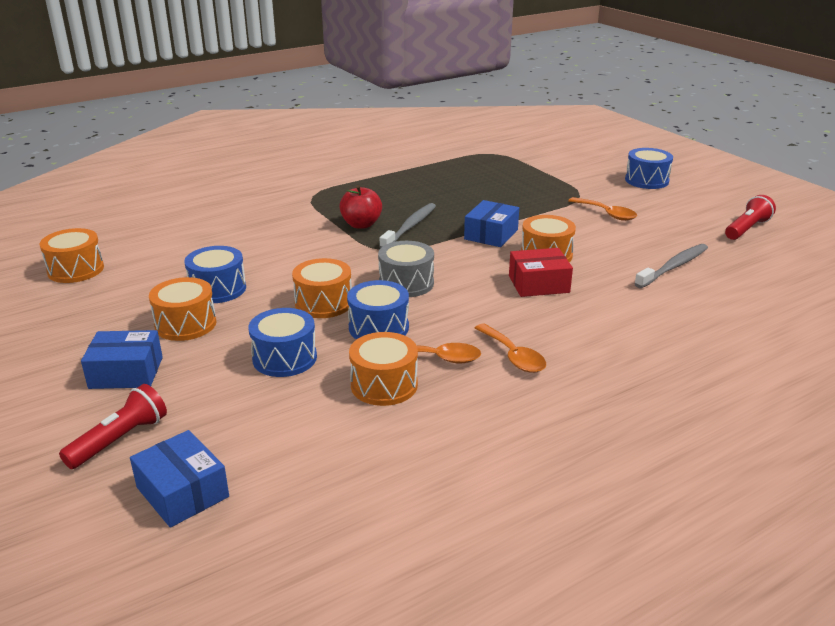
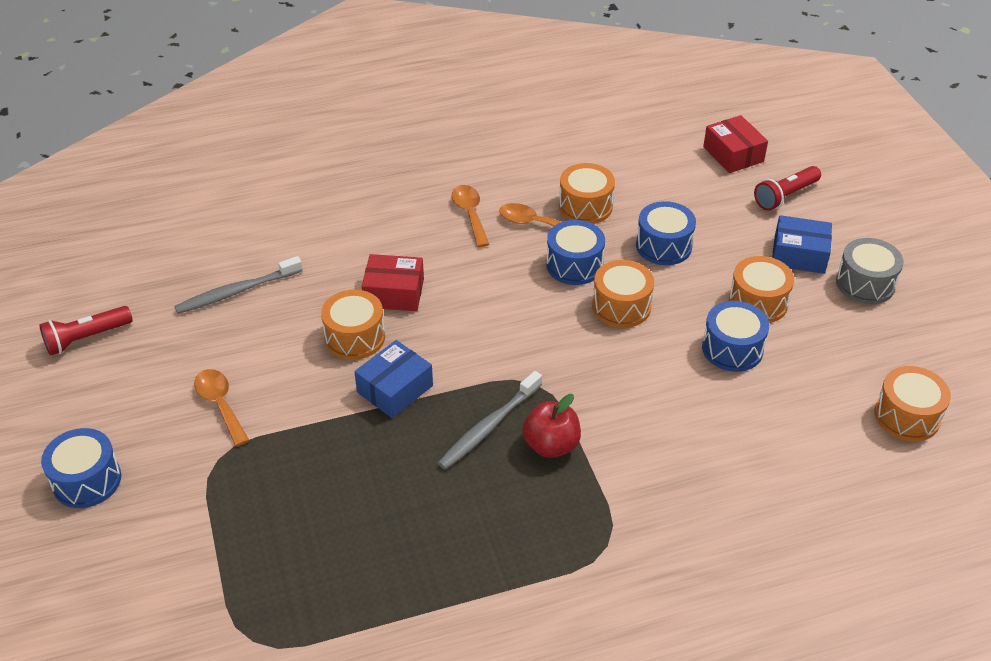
camera: 165 degrees left, 15 degrees up
blue box [130,430,229,528] -> red box [703,115,768,173]
grey drum [378,241,434,297] -> grey drum moved to [836,238,904,304]

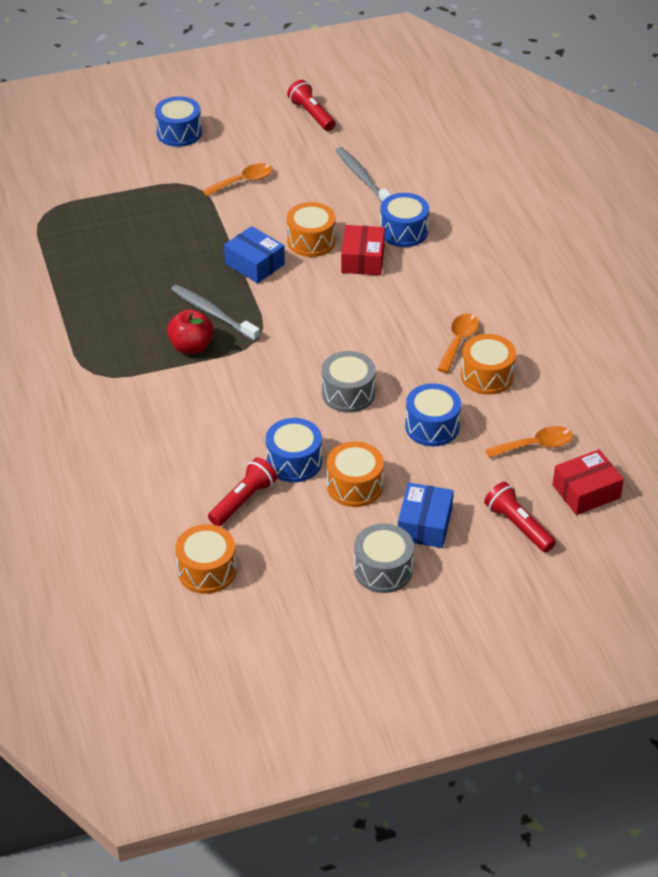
camera: 90 degrees right, 0 degrees up
orange spoon [452,185,489,247] -> orange spoon moved to [485,426,573,458]
blue drum [546,220,605,285] -> blue drum moved to [380,193,429,247]
orange drum [592,260,655,328] -> grey drum [322,351,376,413]
none -> red flashlight [208,457,277,526]

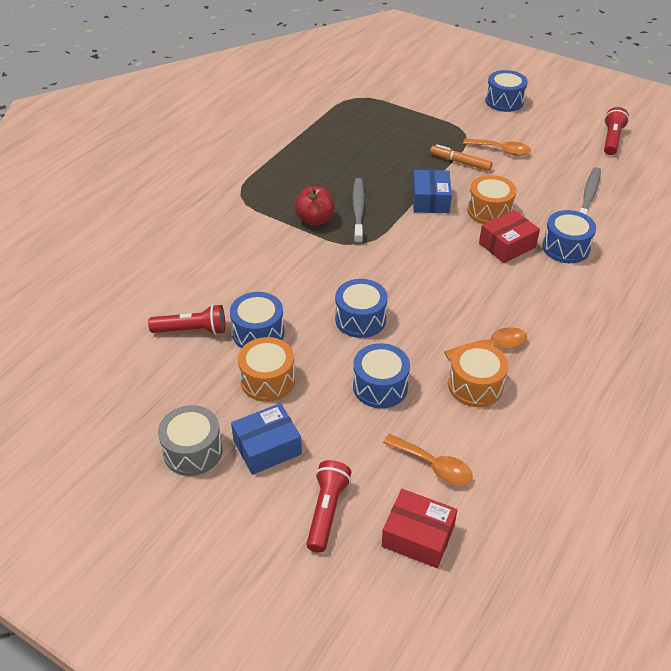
camera: 50 degrees right, 0 degrees up
orange drum [175,524,237,594] -> none
grey drum [322,351,376,413] -> blue drum [335,279,388,338]
none -> orange marker [430,144,492,171]

